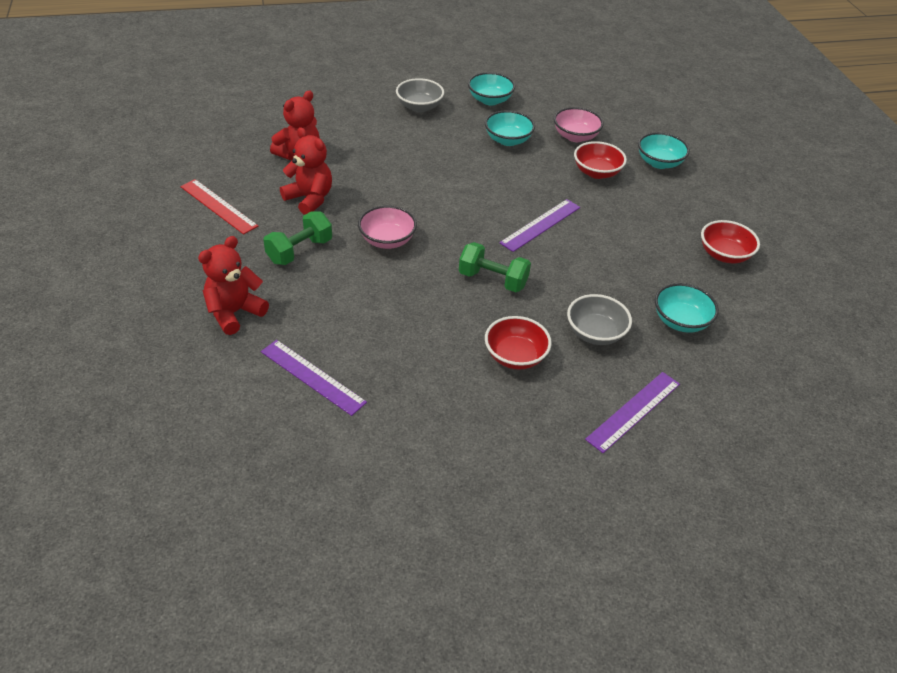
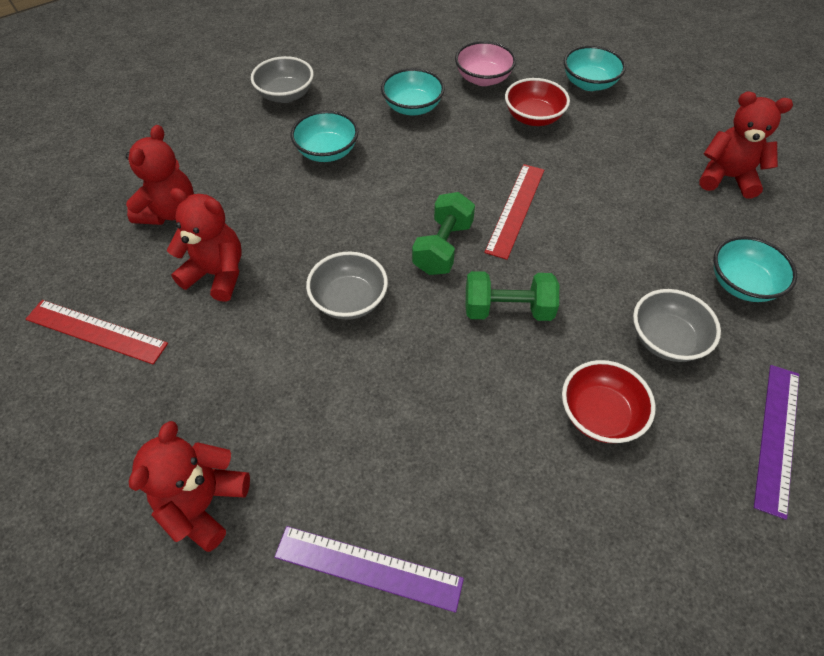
camera: 20 degrees left, 10 degrees up
green dumbbell [263,211,332,265] -> green dumbbell moved to [412,192,475,275]
pink bowl [358,205,417,249] -> grey bowl [306,251,388,320]
turquoise bowl [468,72,515,105] -> turquoise bowl moved to [291,110,359,162]
purple ruler [499,199,580,252] -> red ruler [484,164,544,260]
red bowl [701,220,760,263] -> red teddy bear [699,92,793,198]

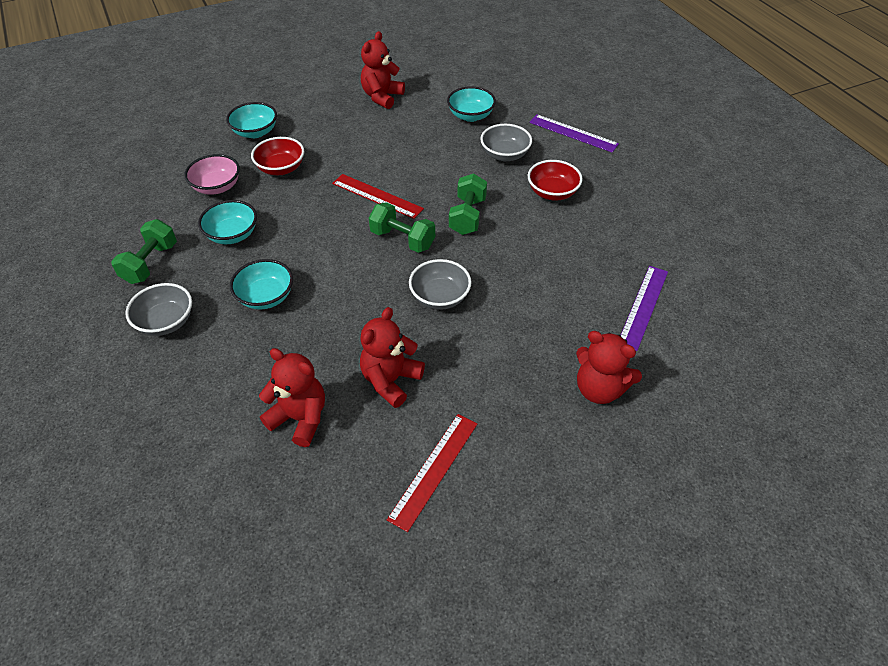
camera: 80 degrees left, 5 degrees down
none -> green dumbbell [111,219,177,284]

